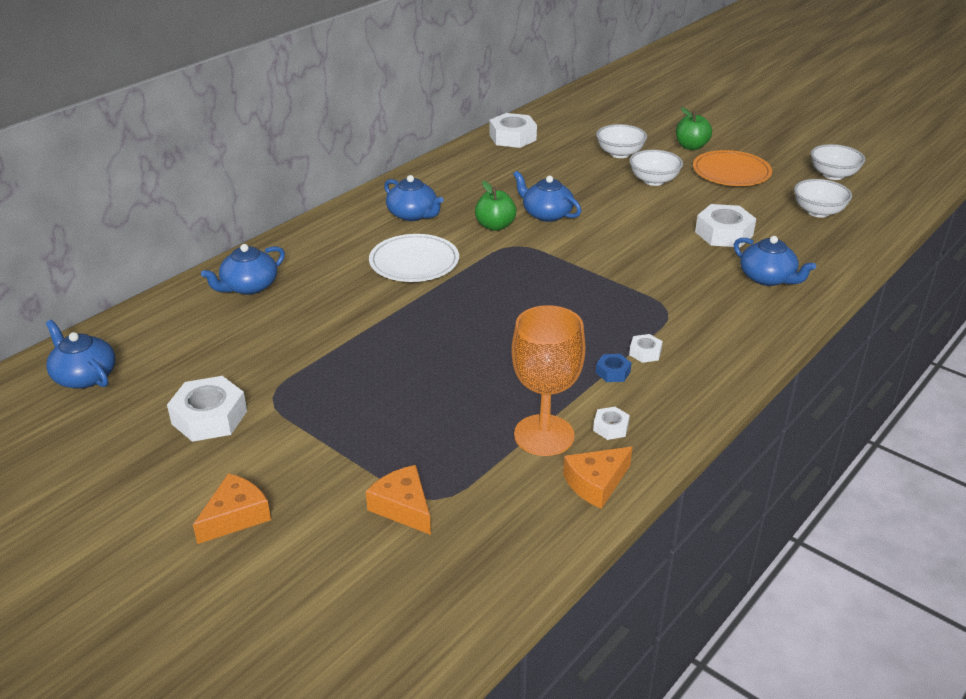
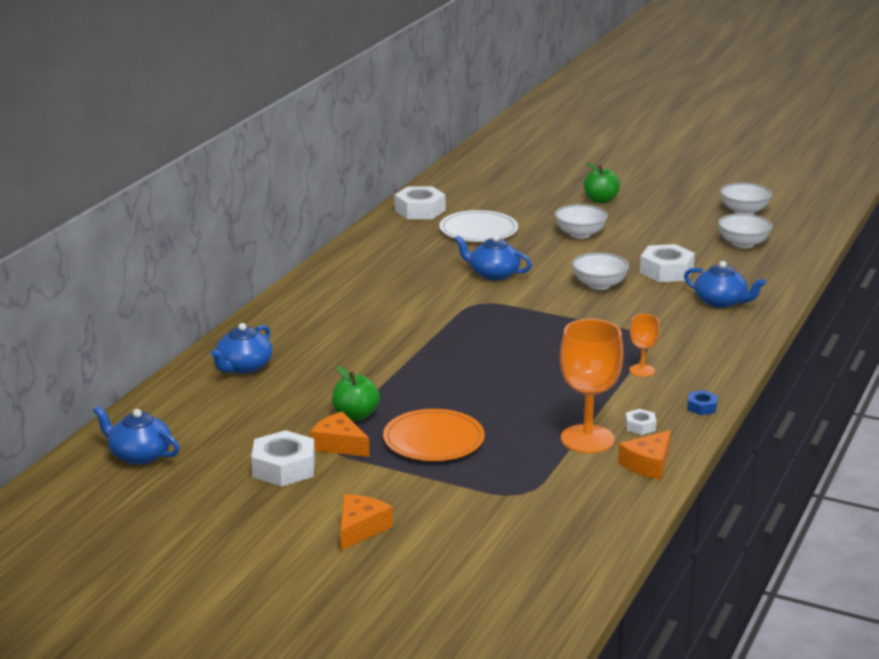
camera: 15 degrees left, 10 degrees down
orange cheese [366,465,431,535] -> orange cheese moved to [310,412,370,457]
white plate [369,234,459,282] -> white plate moved to [440,210,518,242]
blue teapot [384,175,444,221] -> none
green apple [475,181,516,231] -> green apple moved to [332,366,380,421]
white bowl [596,124,647,158] -> white bowl moved to [572,253,629,290]
blue nut [596,354,631,382] -> blue nut moved to [687,390,718,415]
white nut [629,334,663,363] -> orange goblet [629,314,660,377]
orange plate [693,150,772,186] -> orange plate moved to [383,409,485,461]

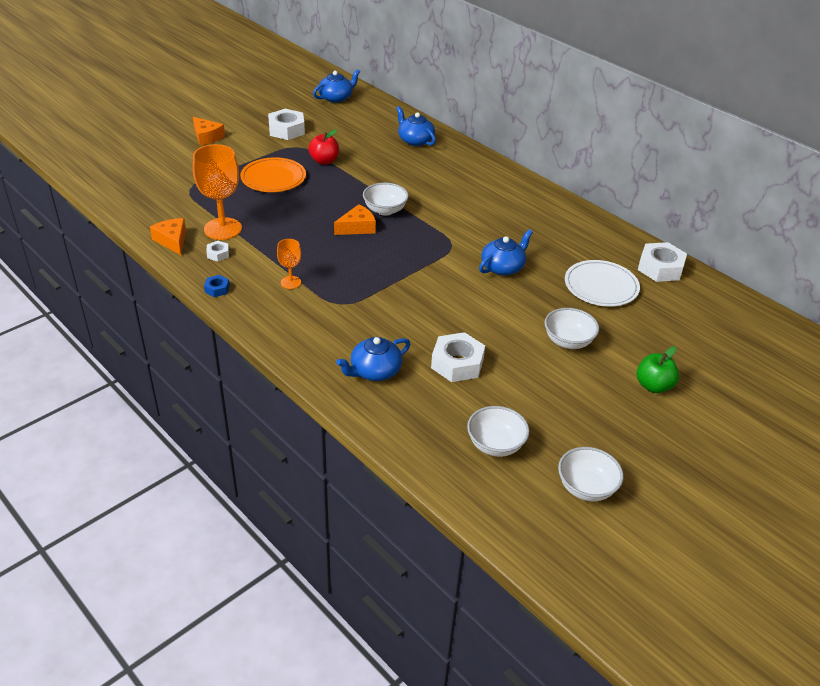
camera: 110 degrees right, 15 degrees up
orange cheese [310,412,370,457] -> orange cheese moved to [334,204,376,235]
green apple [332,366,380,421] -> red apple [309,129,339,165]
white bowl [572,253,629,290] -> white bowl moved to [363,183,409,216]

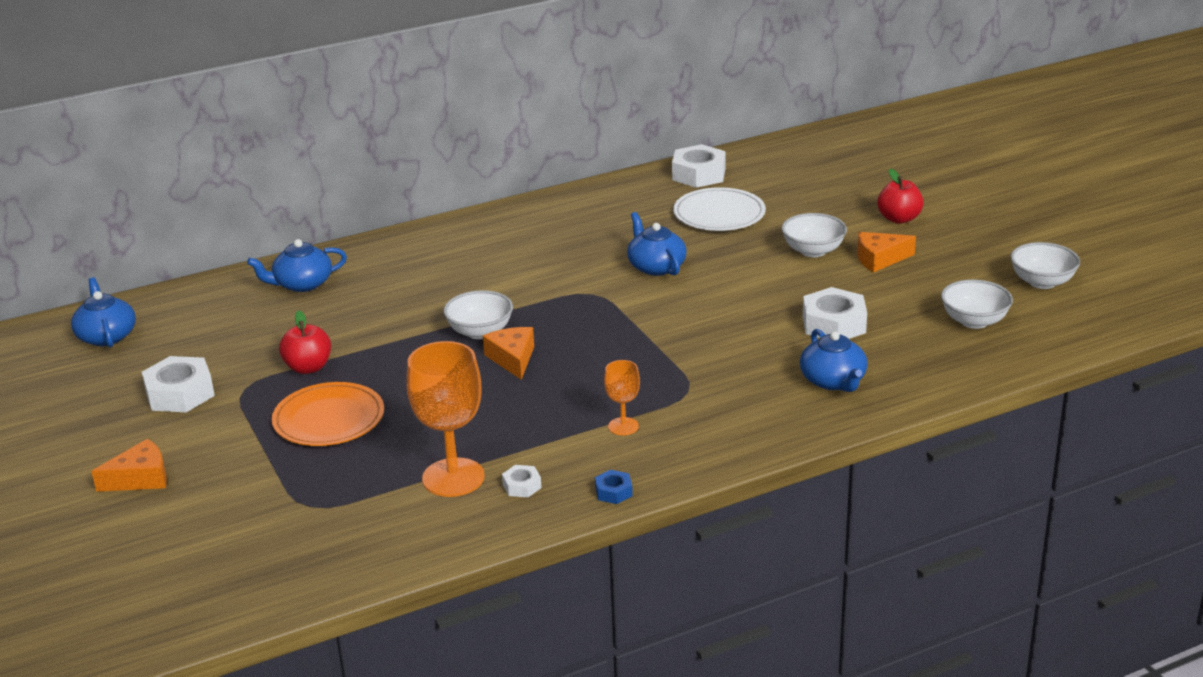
camera: 70 degrees left, 10 degrees down
orange cheese [150,218,186,255] -> orange cheese moved to [857,232,916,273]
green apple [637,346,679,393] -> red apple [877,168,924,224]

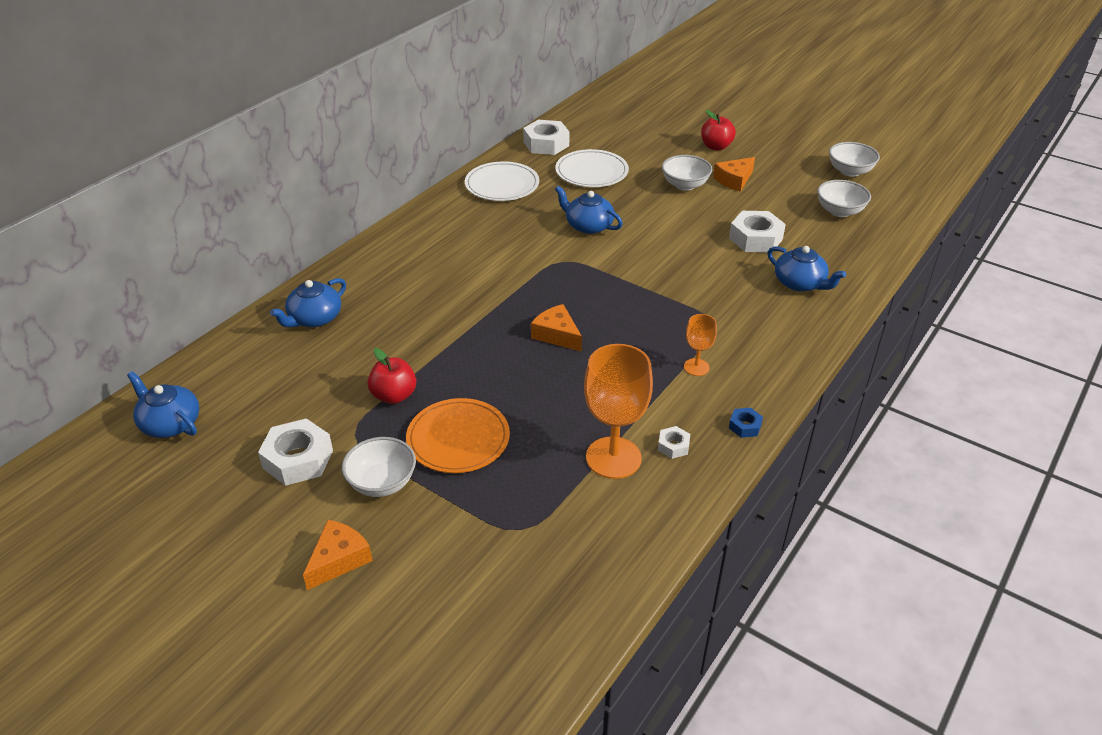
camera: 30 degrees left, 10 degrees up
white bowl [444,290,513,339] -> white bowl moved to [342,437,416,497]
none -> white plate [465,161,539,201]

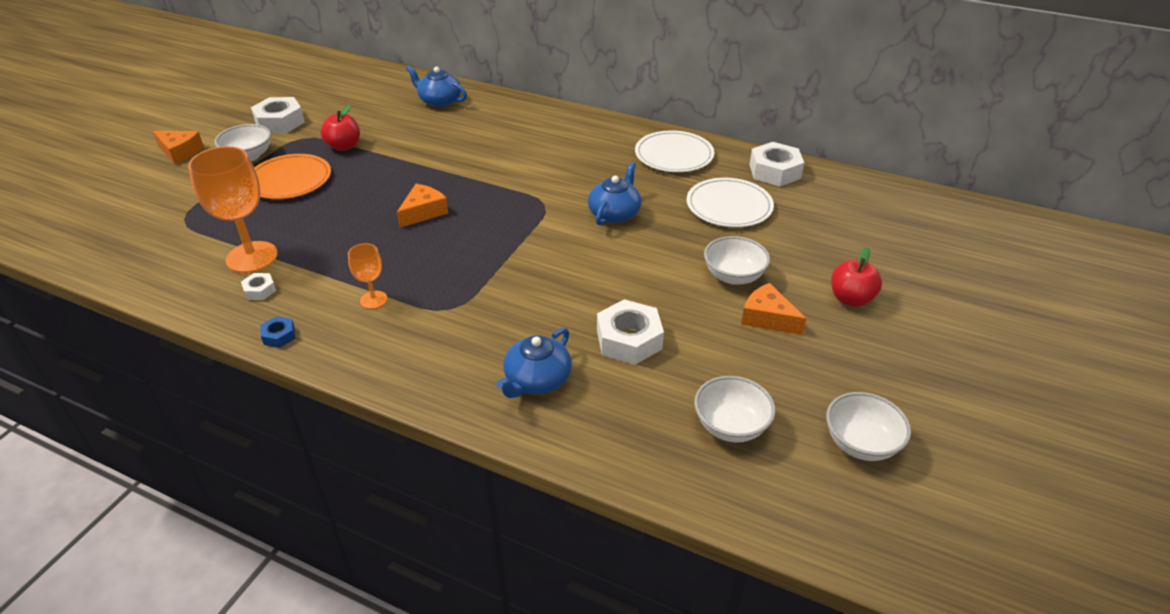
camera: 80 degrees right, 0 degrees up
blue teapot [127,371,199,438] -> none

